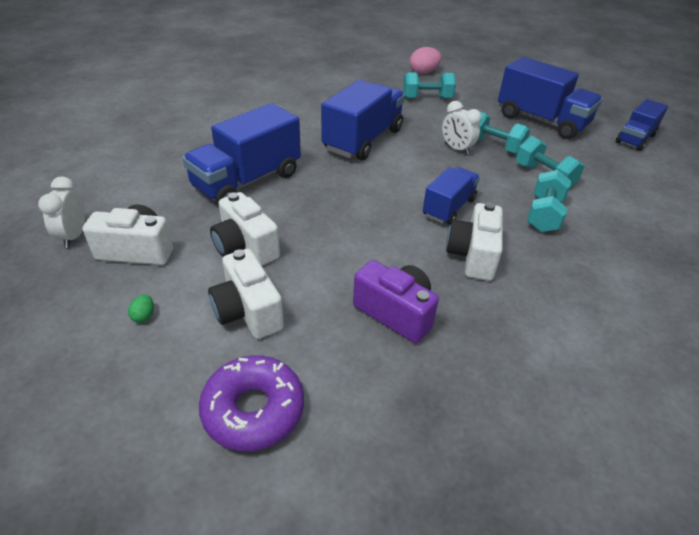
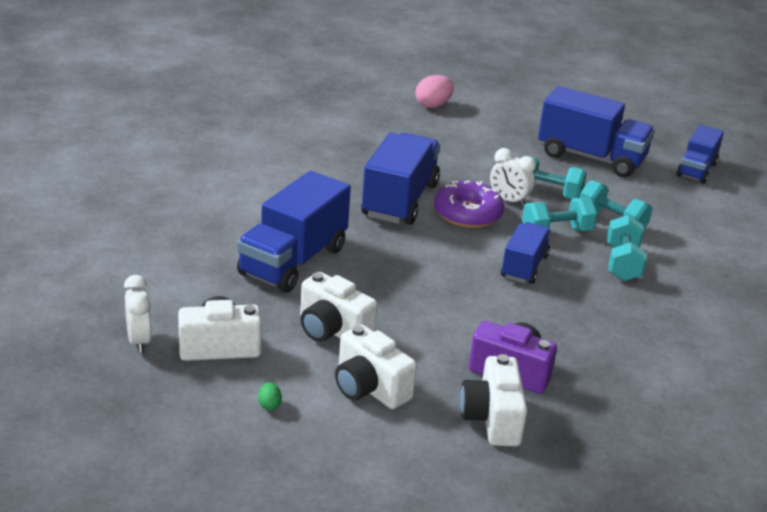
camera: 15 degrees left, 10 degrees down
purple donut [199,355,304,451] -> purple donut moved to [434,181,504,228]
turquoise dumbbell [403,72,456,99] -> turquoise dumbbell moved to [522,197,598,231]
white camera [446,202,503,281] -> white camera moved to [460,354,527,446]

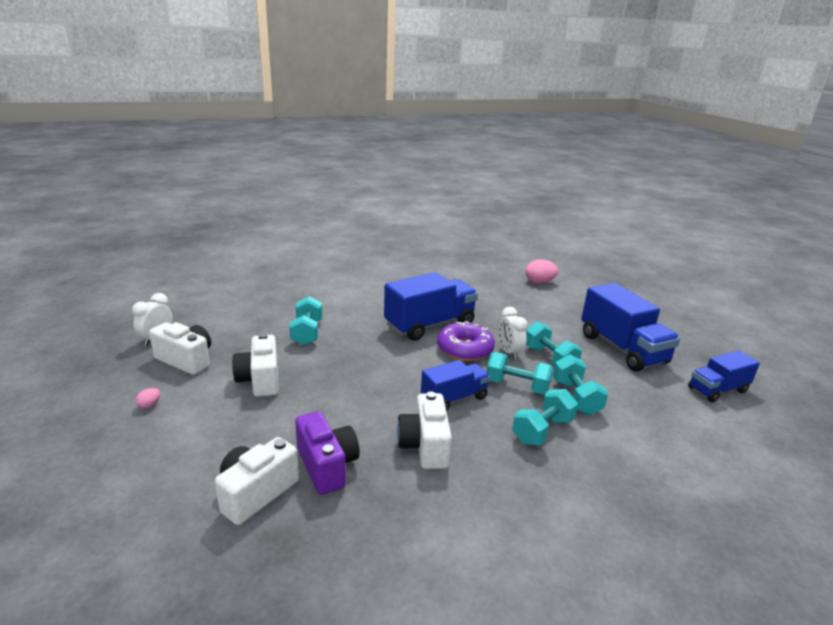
camera: 40 degrees right, 5 degrees down
blue truck [237,171,351,293] -> turquoise dumbbell [289,296,322,346]
green egg [258,382,282,410] -> pink egg [136,388,160,409]
white camera [335,325,417,409] -> white camera moved to [397,391,452,469]

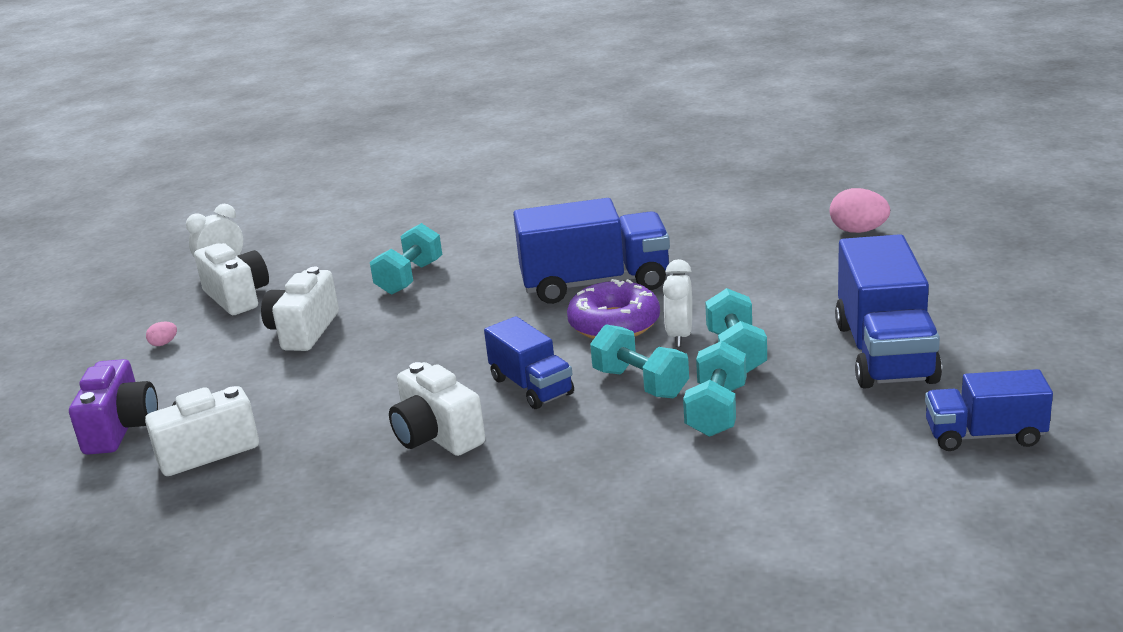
camera: 30 degrees right, 0 degrees up
purple camera [295,411,360,495] -> purple camera moved to [69,359,158,455]
white camera [397,391,452,469] -> white camera turned 60 degrees counterclockwise [389,362,485,456]
blue truck [421,360,490,411] -> blue truck turned 60 degrees clockwise [484,316,574,409]
turquoise dumbbell [512,389,578,446] -> none

